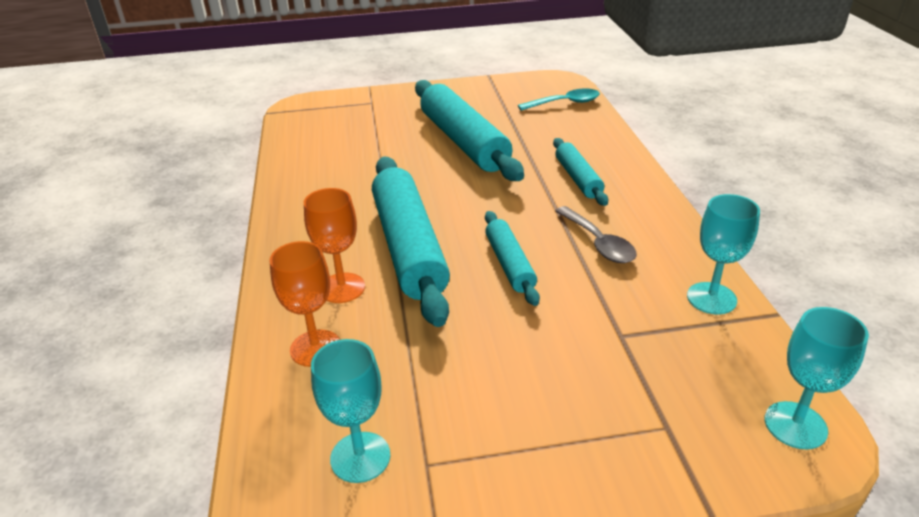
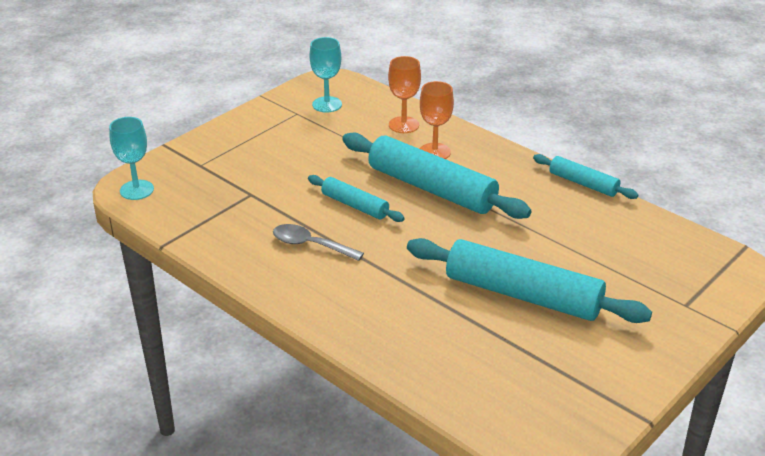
camera: 140 degrees right, 0 degrees up
turquoise spoon [518,89,600,111] -> none
turquoise rolling pin [553,138,608,206] -> turquoise rolling pin moved to [533,154,639,199]
turquoise goblet [687,194,760,315] -> none

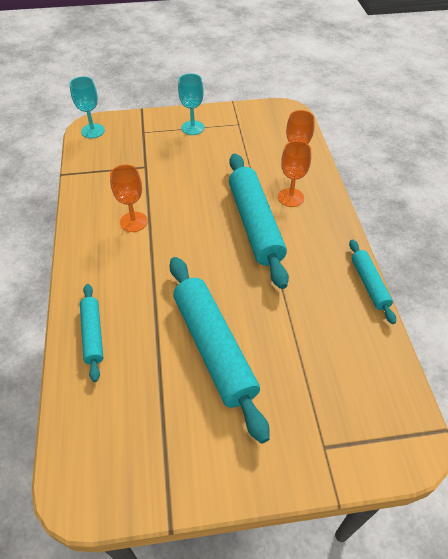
camera: 40 degrees right, 15 degrees up
grey spoon [273,224,364,261] -> orange goblet [110,165,148,232]
turquoise rolling pin [308,175,405,222] -> turquoise rolling pin moved to [80,284,103,382]
turquoise goblet [310,37,342,112] -> turquoise goblet moved to [178,73,204,135]

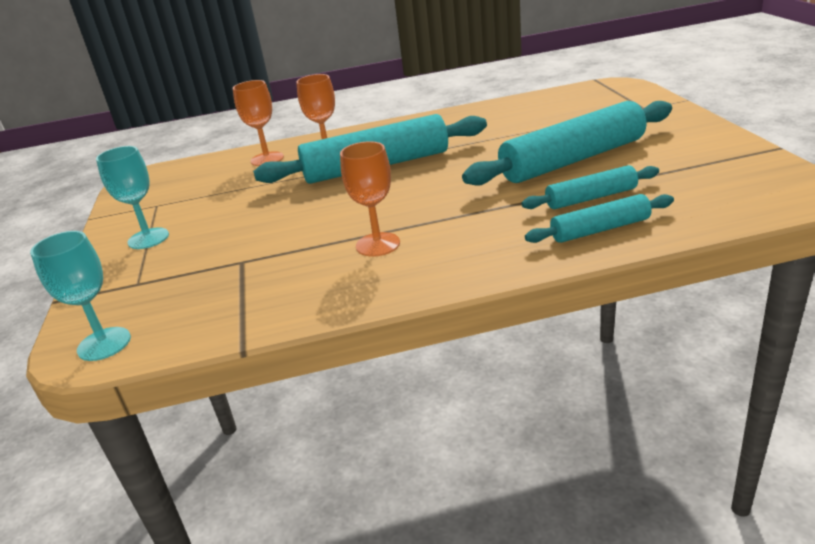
camera: 90 degrees left, 20 degrees down
turquoise rolling pin [349,239,396,324] -> turquoise rolling pin moved to [521,165,659,209]

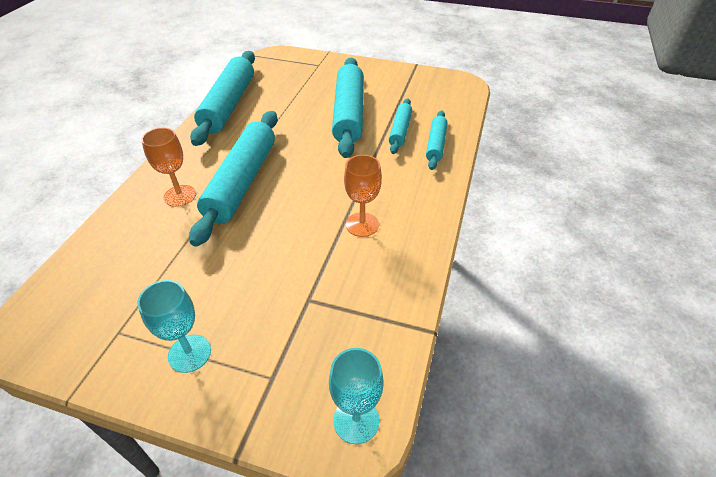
camera: 65 degrees left, 15 degrees up
orange goblet [233,80,284,166] -> none
none -> turquoise rolling pin [190,51,255,146]

